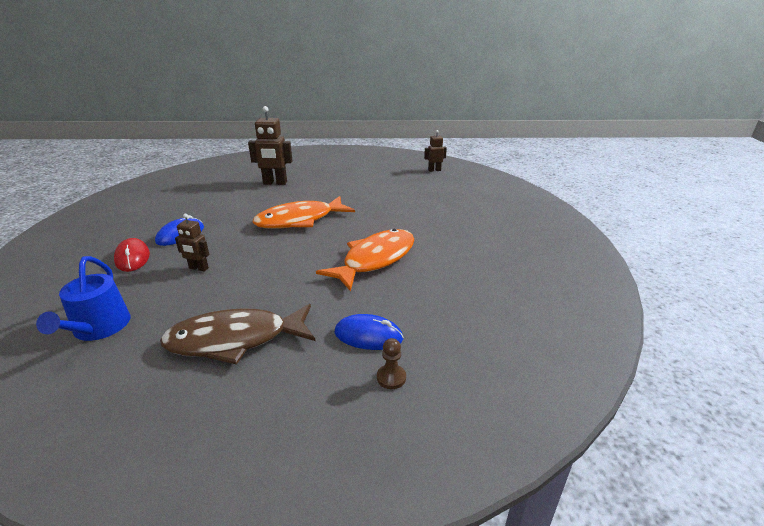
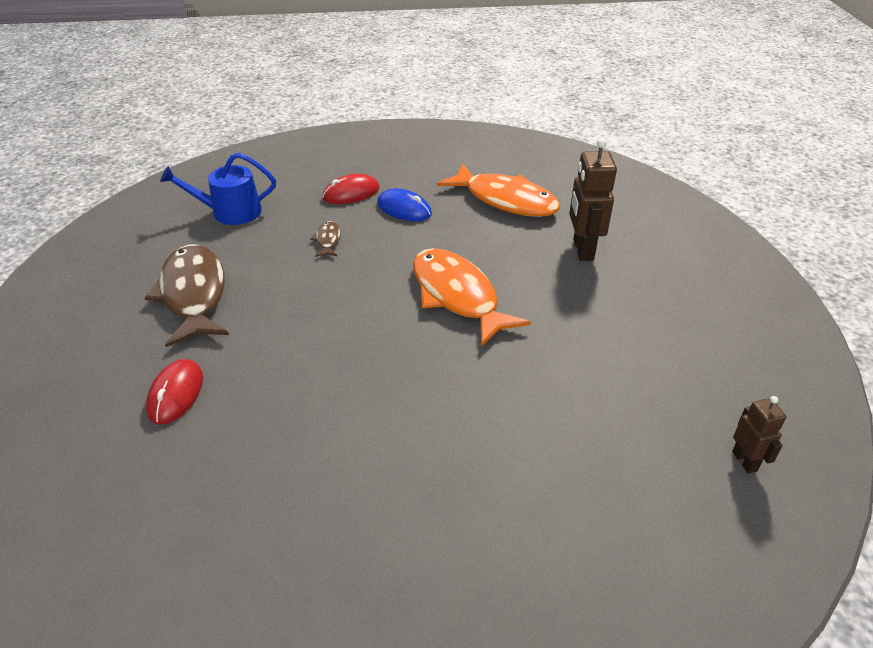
camera: 85 degrees right, 10 degrees up
brown robot [175,214,209,272] -> brown fish [310,221,341,257]
orange fish [316,229,415,291] -> orange fish moved to [437,163,560,217]
blue mouse [334,314,404,350] -> red mouse [146,359,203,425]
brown pawn [377,338,406,389] -> none

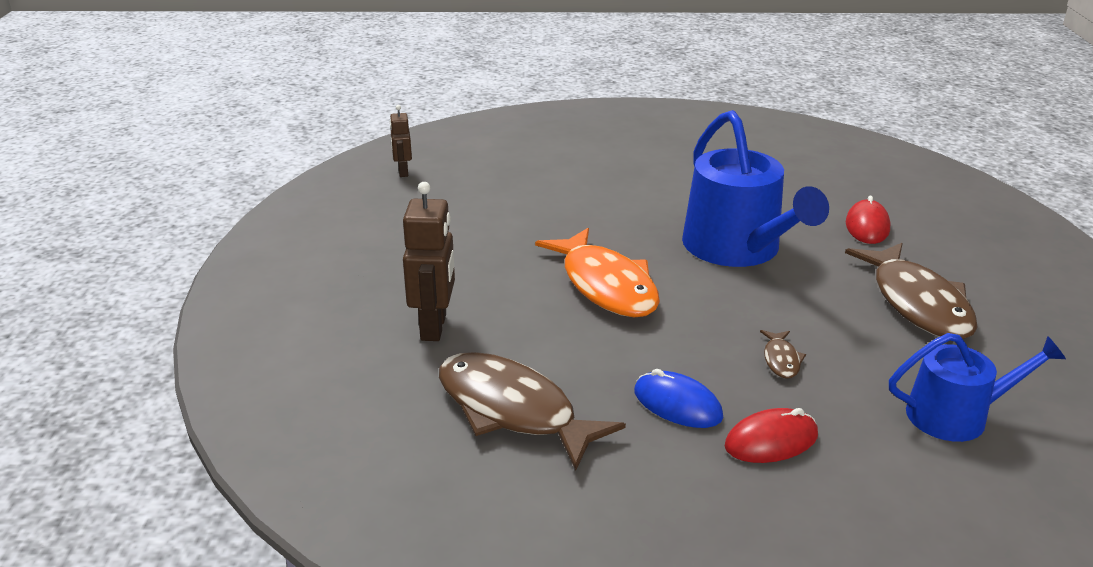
camera: 175 degrees left, 10 degrees down
orange fish [437,163,560,217] -> brown fish [439,352,626,470]
none -> blue watering can [682,110,829,267]

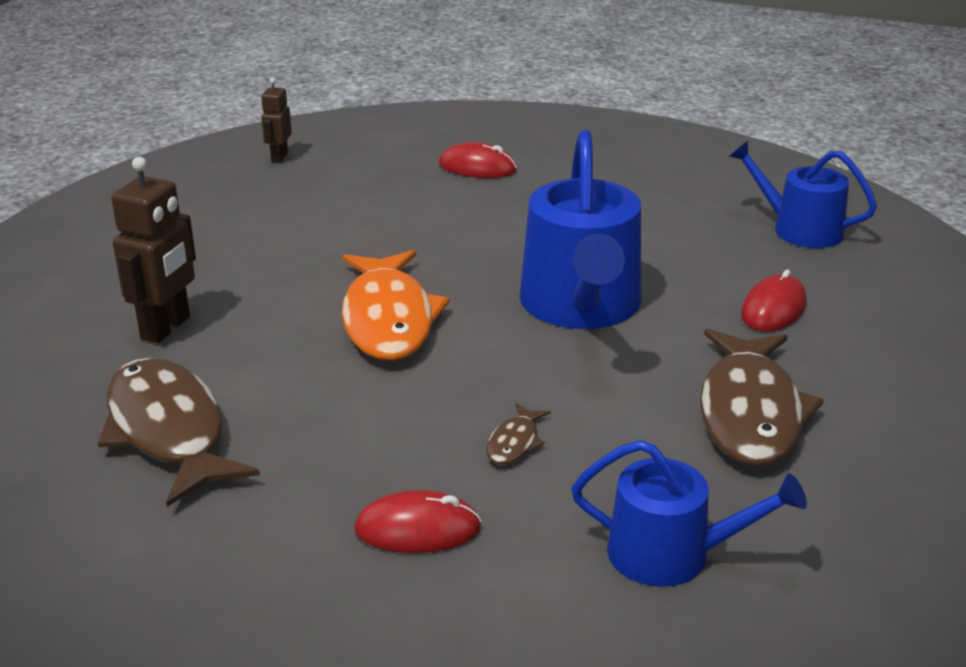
camera: 20 degrees right, 0 degrees up
blue mouse [634,369,723,428] -> none
none -> red mouse [439,142,517,178]
none -> blue watering can [728,140,877,248]

